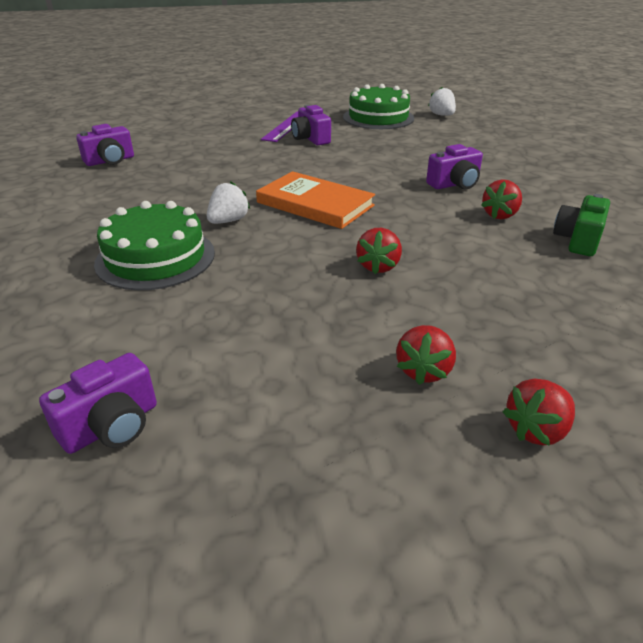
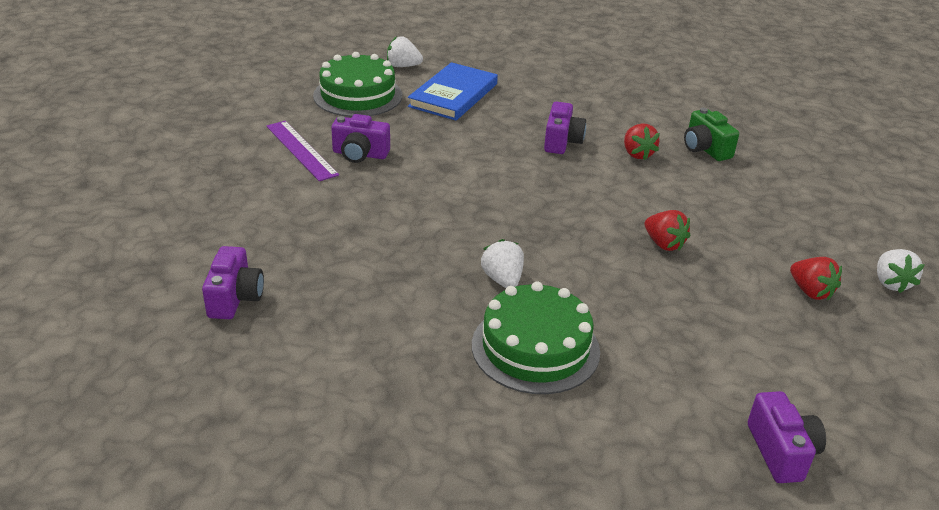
camera: 55 degrees left, 0 degrees up
orange book [256,171,375,229] -> none
red strawberry [502,379,575,446] -> white strawberry [877,249,925,293]
none -> blue book [408,62,498,121]

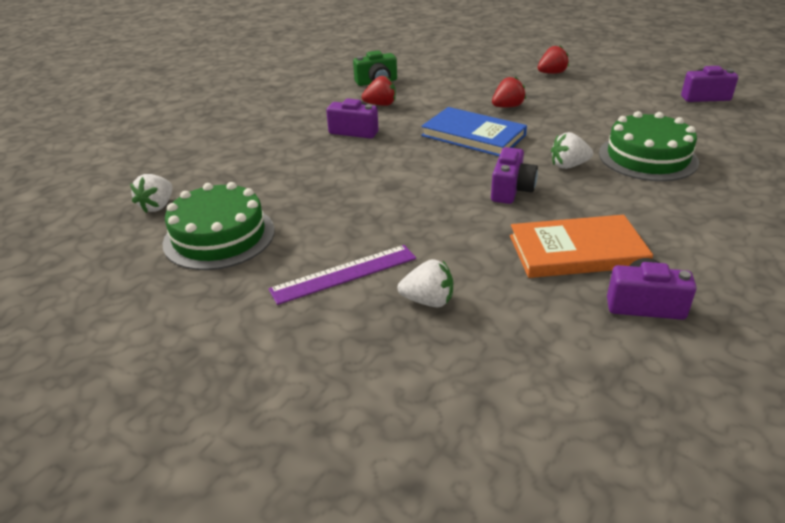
camera: 80 degrees left, 0 degrees up
purple camera [331,114,390,163] -> purple camera moved to [491,147,538,204]
blue book [408,62,498,121] -> blue book moved to [421,107,527,156]
white strawberry [877,249,925,293] -> white strawberry moved to [397,259,453,307]
none -> orange book [510,215,653,278]

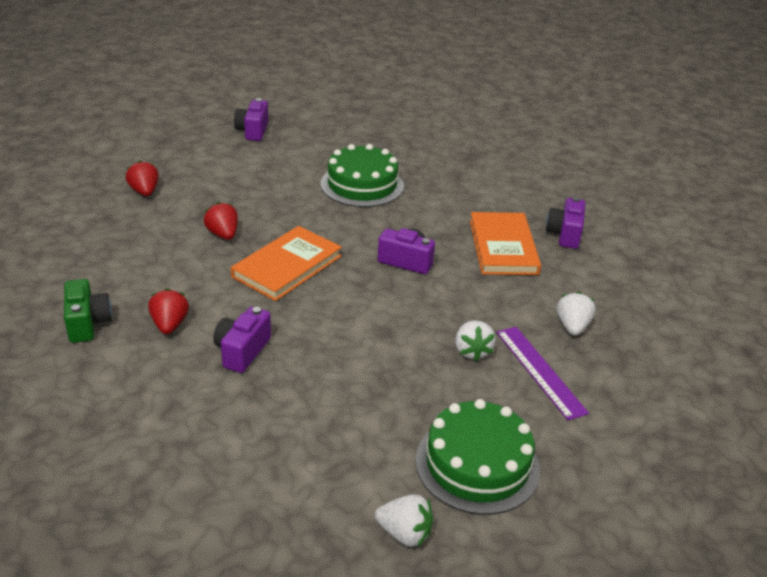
camera: 90 degrees left, 0 degrees up
blue book [421,107,527,156] -> orange book [231,226,342,301]
white strawberry [551,132,593,169] -> white strawberry moved to [455,320,496,361]

